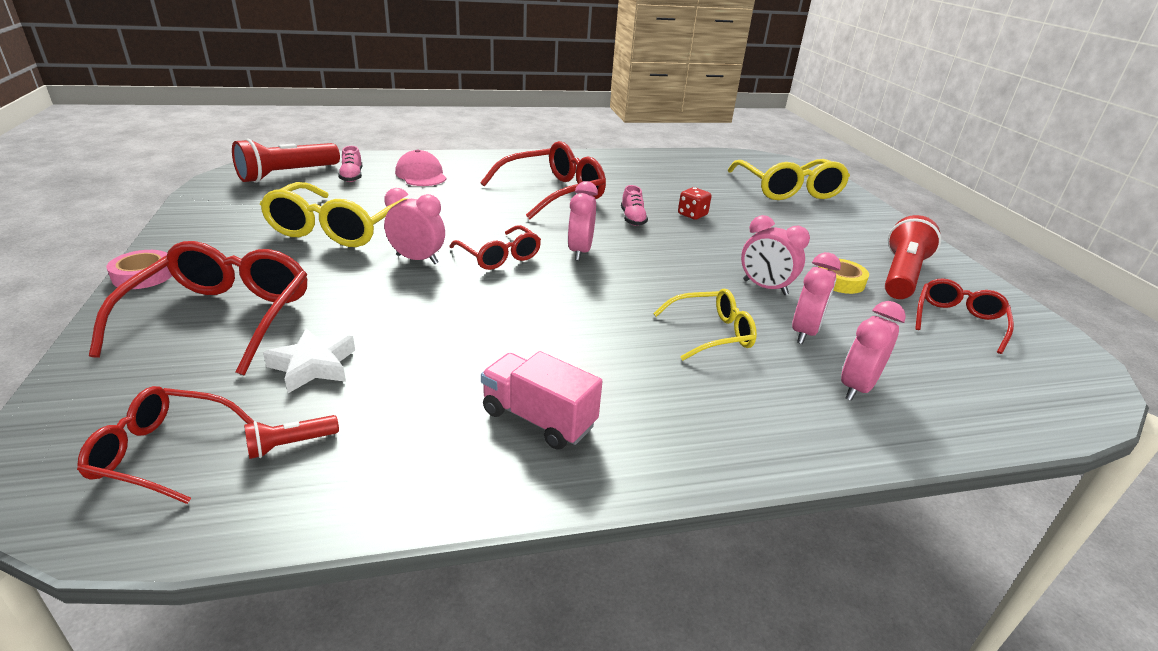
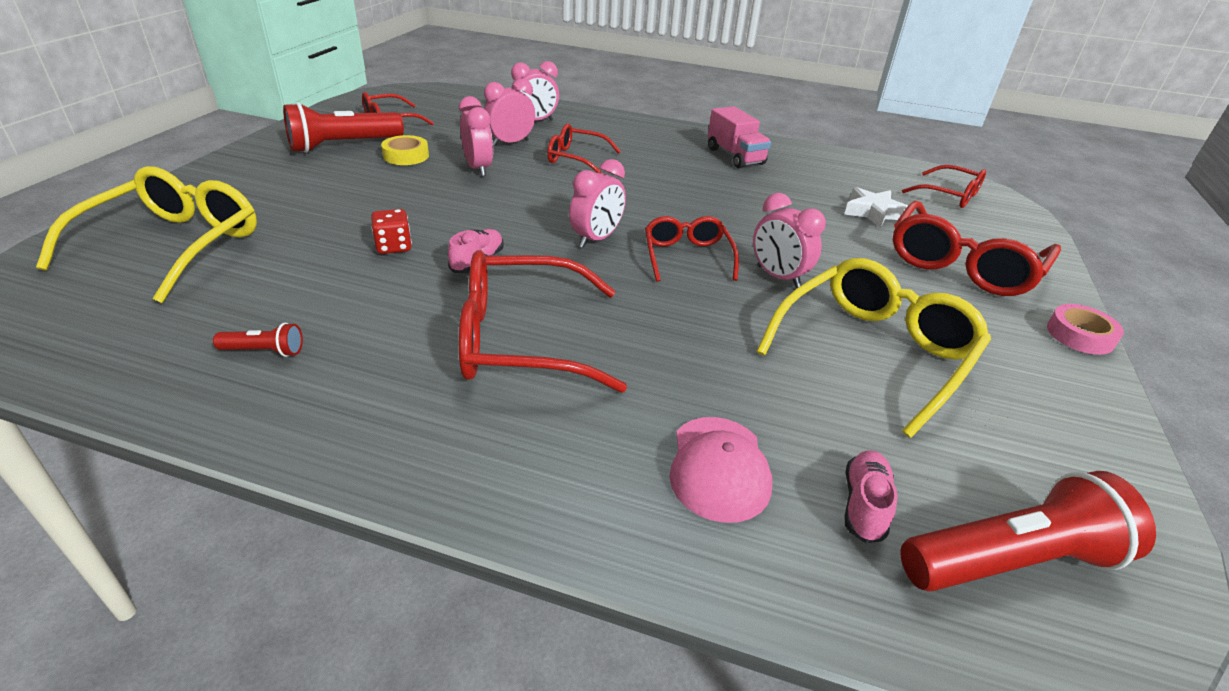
camera: 150 degrees left, 5 degrees up
red flashlight [244,415,339,459] -> red flashlight moved to [213,323,303,357]
yellow glasses [653,289,757,360] -> red glasses [547,123,621,173]

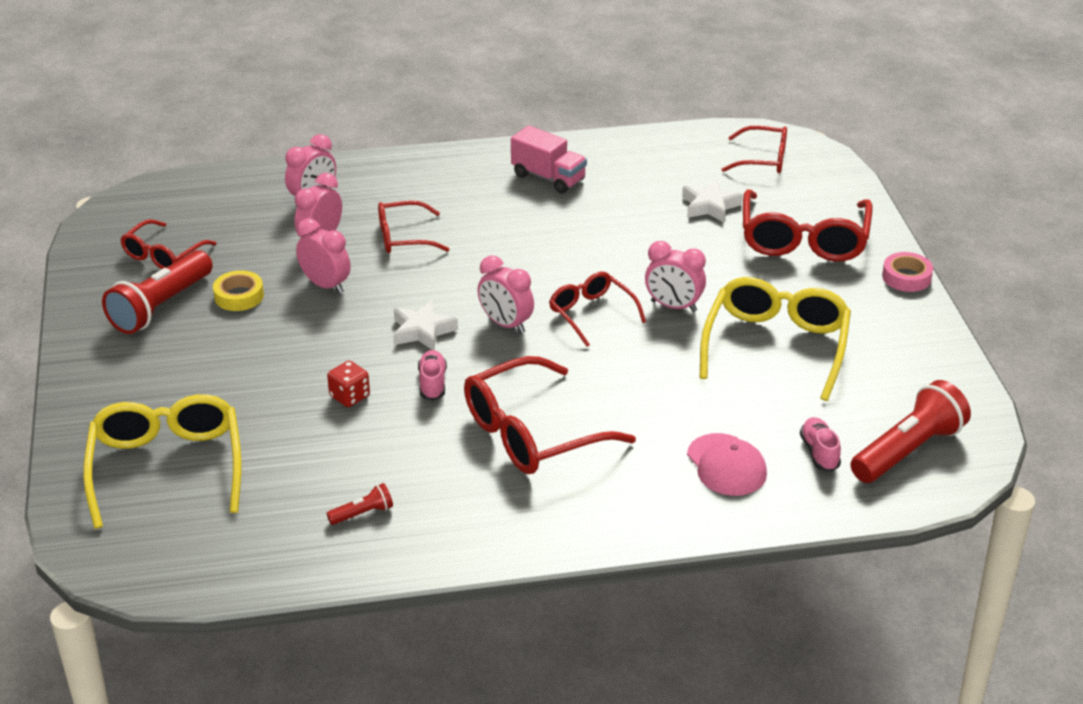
camera: 25 degrees left, 0 degrees up
pink clock [569,159,626,248] -> pink clock turned 120 degrees clockwise [477,255,534,334]
none -> white star [394,300,458,350]

